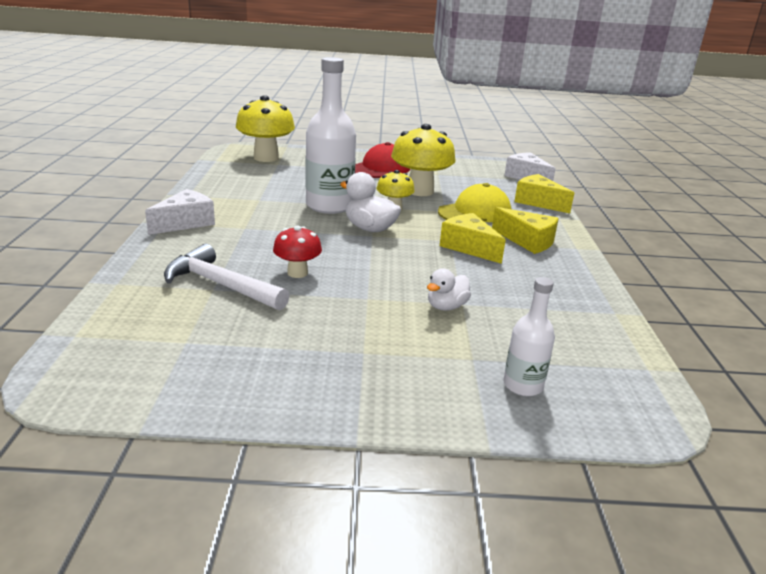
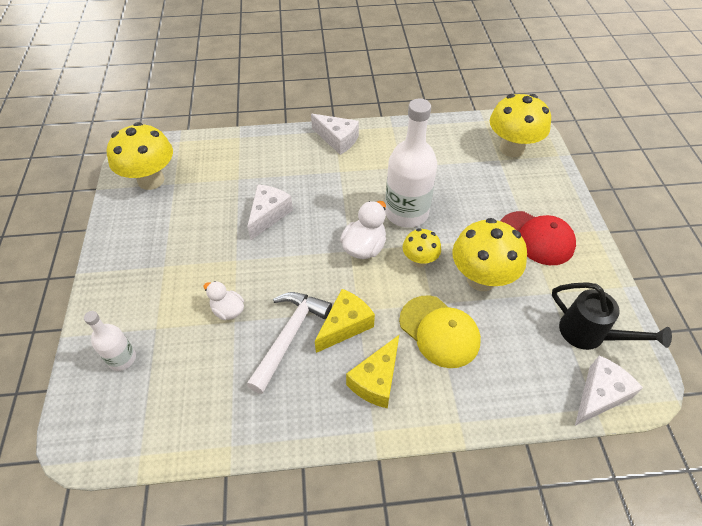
camera: 85 degrees right, 25 degrees up
white hammer [164,244,290,310] -> white hammer moved to [246,292,332,394]
red mushroom [273,225,322,278] -> white cheese [247,185,293,240]
yellow cheese [514,174,574,213] -> none
none -> yellow mushroom [107,122,173,190]
none -> black watering can [552,282,672,350]

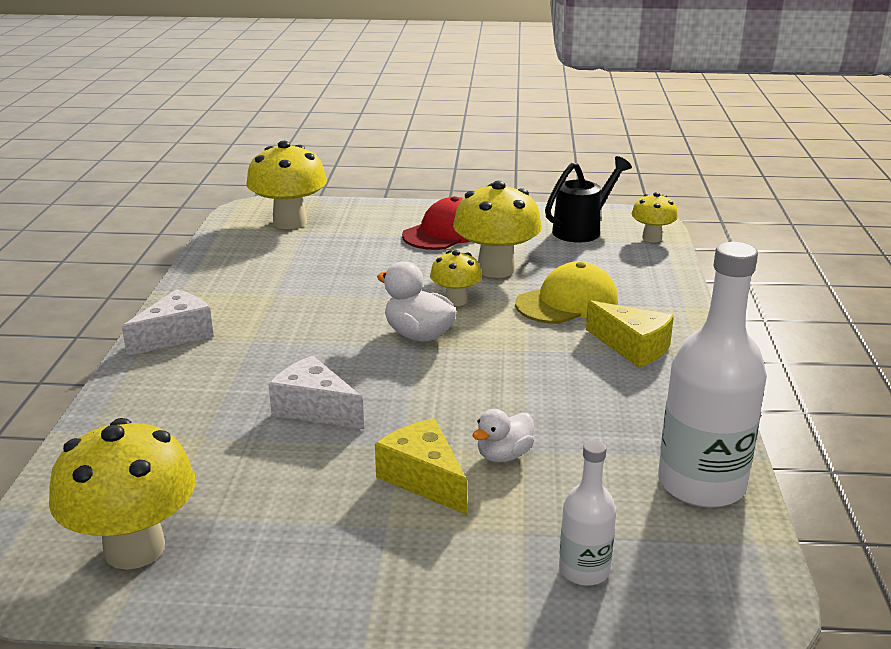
camera: 80 degrees left, 25 degrees down
white hammer [246,292,332,394] -> none
yellow cheese [315,289,375,353] -> yellow cheese moved to [375,419,467,515]
white bottle [385,98,437,228] -> white bottle moved to [658,242,767,508]
white cheese [575,355,643,426] -> yellow mushroom [632,192,678,242]

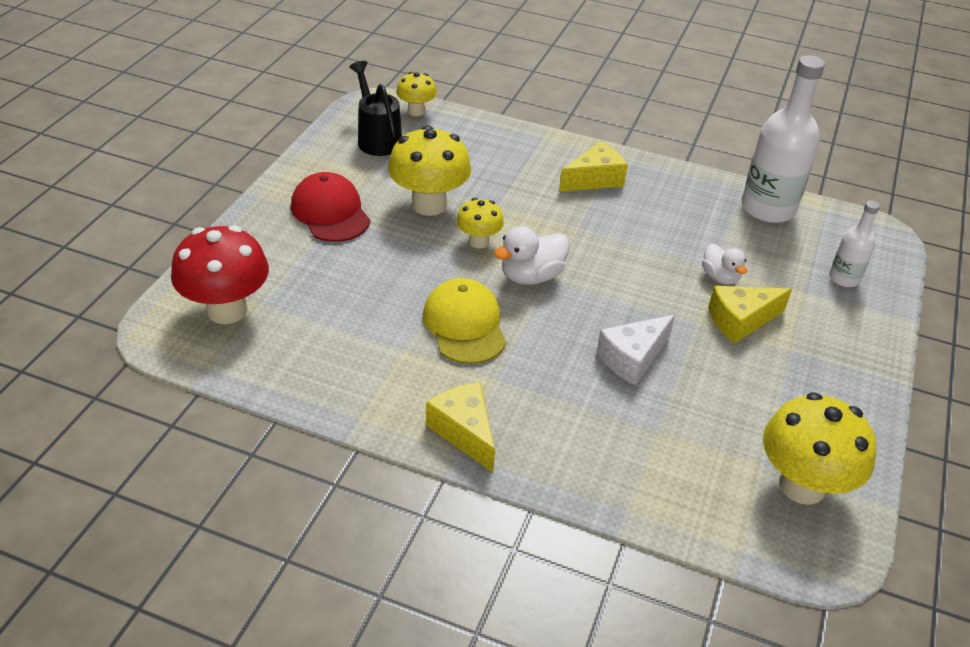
camera: 75 degrees left, 15 degrees up
white cheese [122,289,214,356] -> yellow cheese [426,382,495,473]
yellow mushroom [246,141,327,229] -> red mushroom [171,225,269,324]
yellow cap [515,262,618,324] -> yellow cap moved to [423,278,507,364]

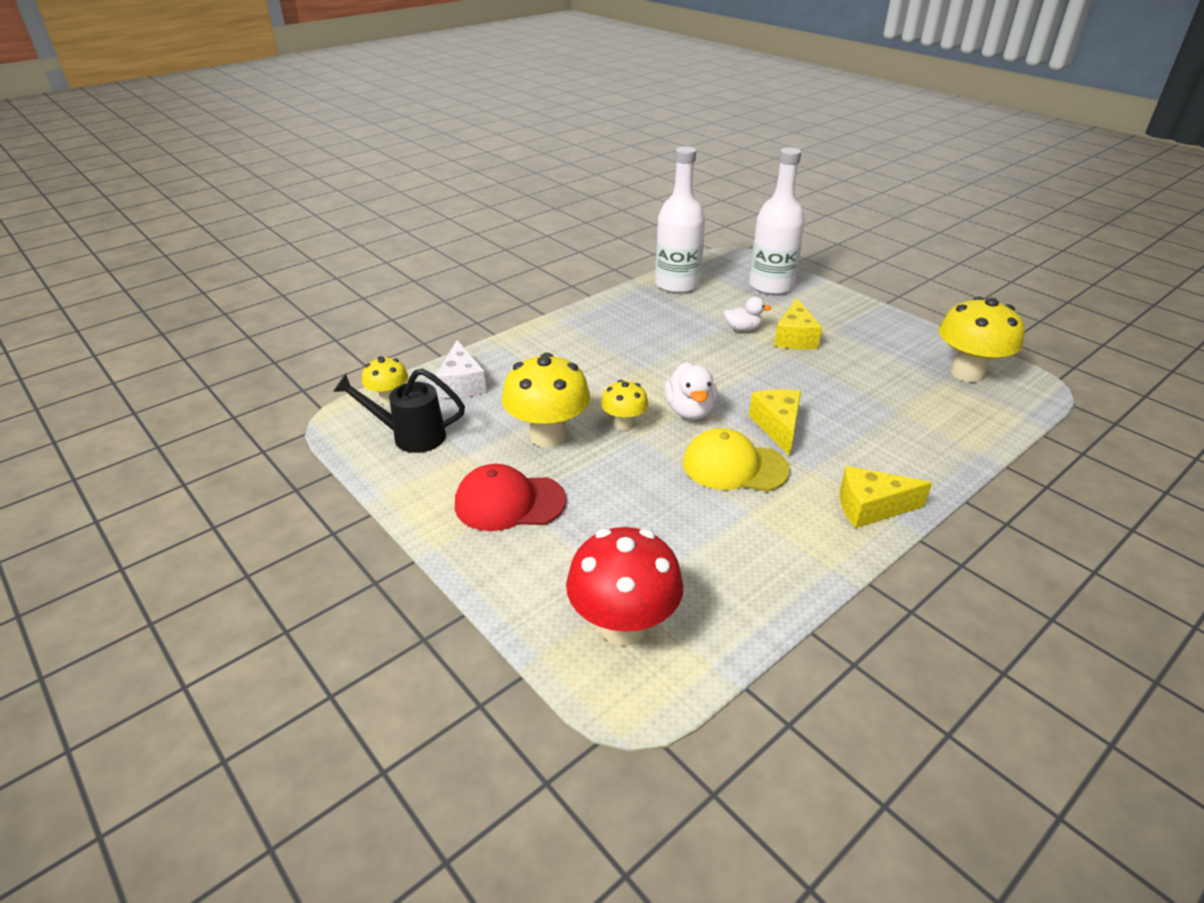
camera: 60 degrees left, 5 degrees down
yellow cheese [559,142,628,192] -> yellow cheese moved to [749,389,801,457]
white cheese [596,315,675,385] -> white cheese moved to [436,340,487,398]
white bottle [829,200,880,287] -> white bottle [749,147,805,295], size x1.91

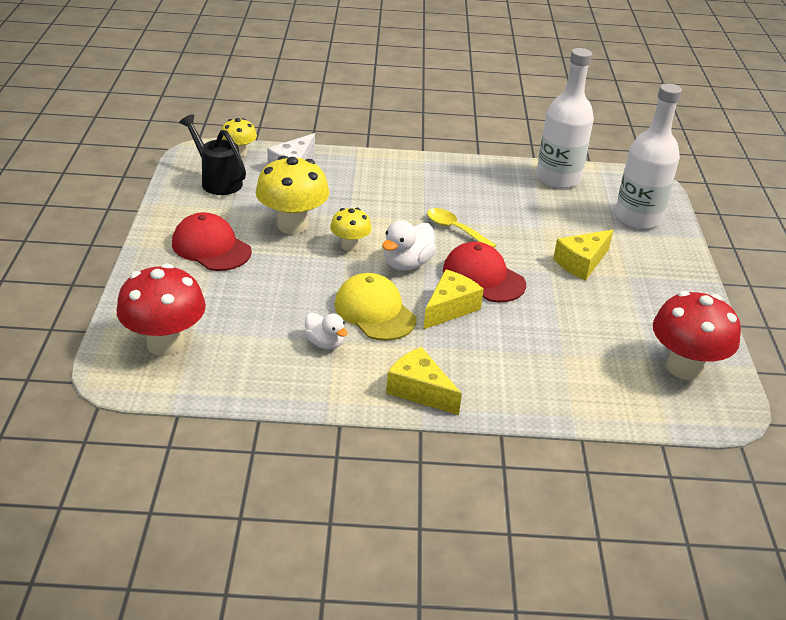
camera: 40 degrees right, 0 degrees up
white duck [724,297,771,332] -> white duck moved to [305,313,348,349]
yellow mushroom [939,297,1024,382] -> red mushroom [653,291,741,380]
none -> yellow spoon [427,208,497,248]
none -> red cap [443,242,526,302]

